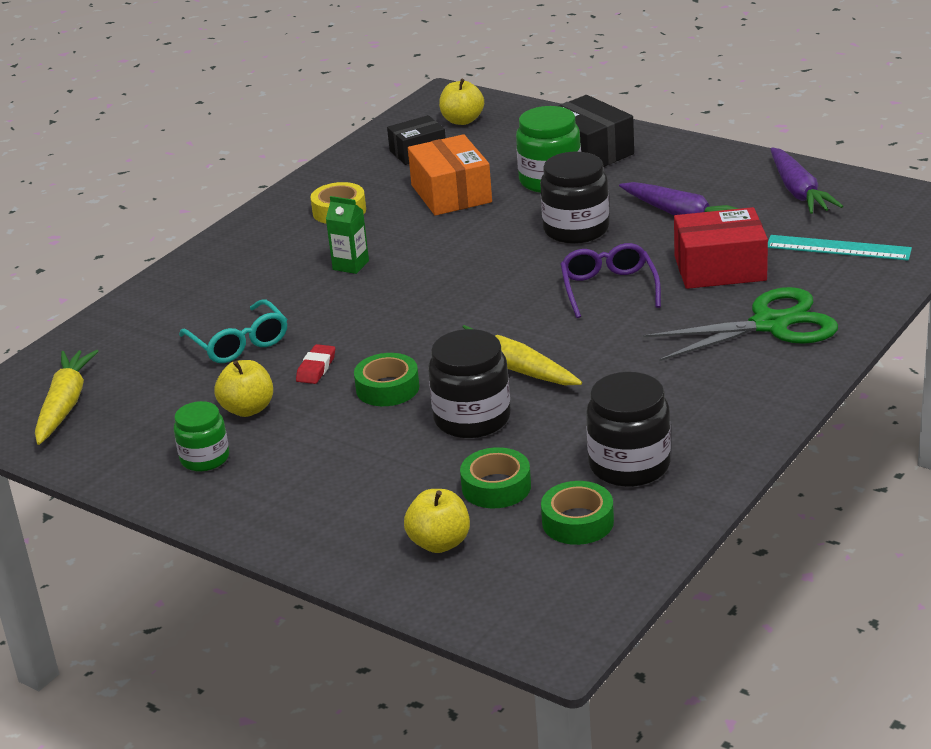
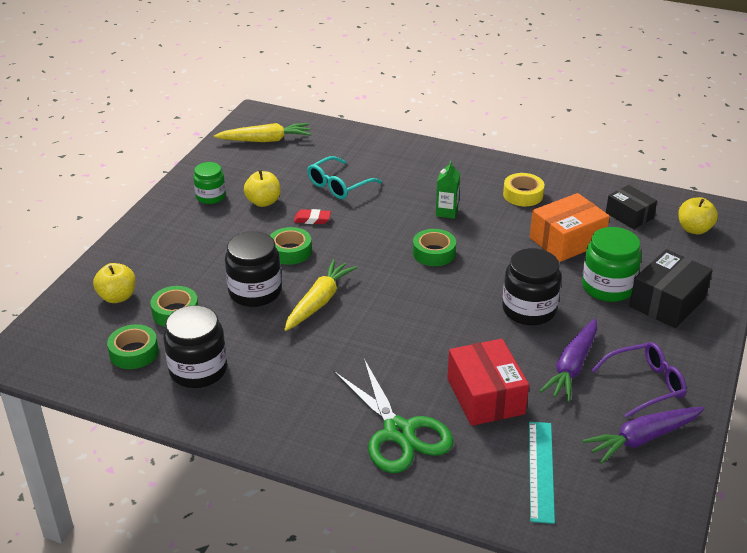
camera: 75 degrees right, 5 degrees up
purple glasses [561,243,661,318] -> purple glasses moved to [591,342,687,418]
none -> green tape [413,229,456,266]

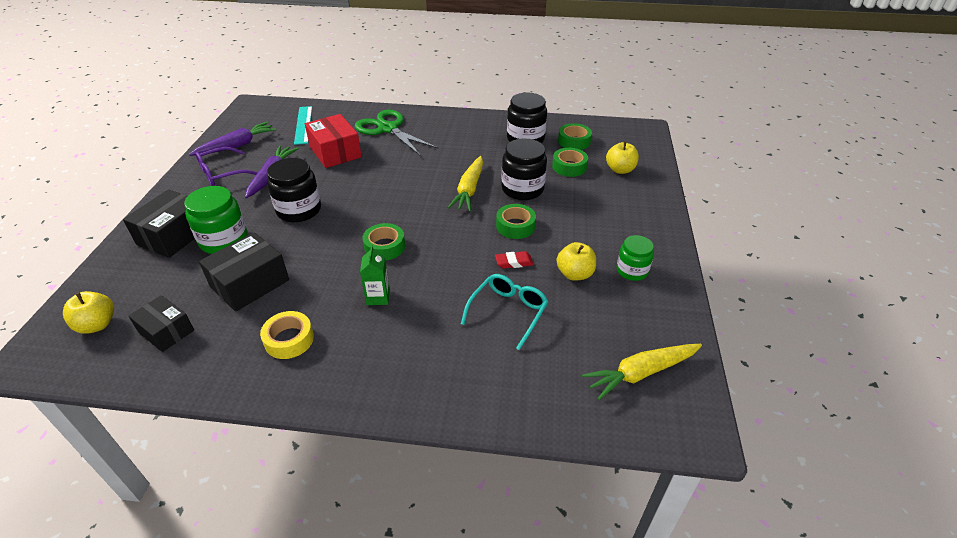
camera: 165 degrees right, 5 degrees up
orange box [530,193,610,262] -> black box [199,232,289,312]

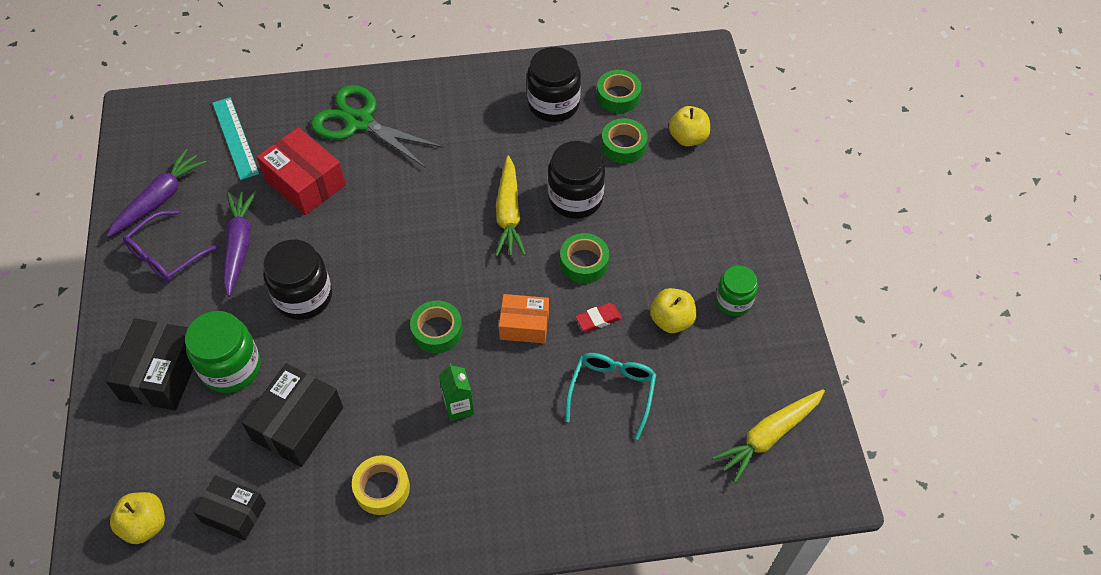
camera: 15 degrees left, 15 degrees up
none -> orange box [499,294,549,343]

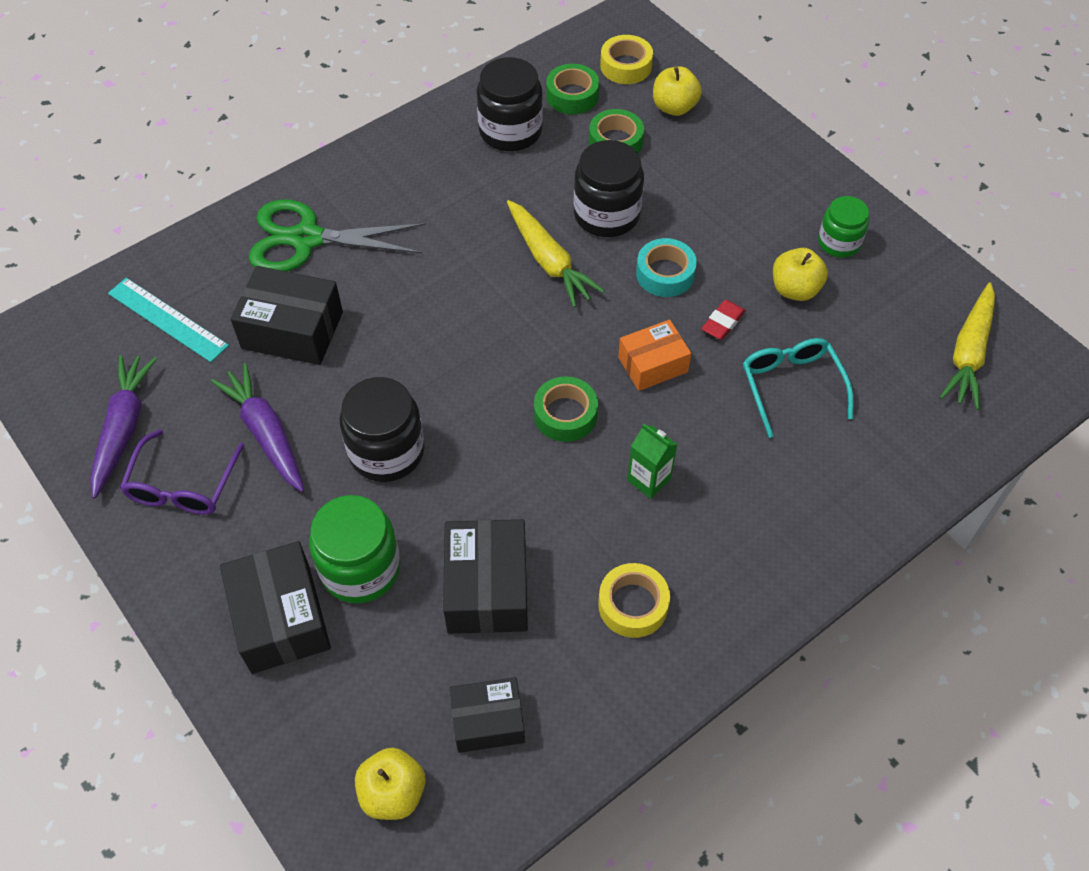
camera: 30 degrees left, 0 degrees up
red box [257,127,346,215] -> black box [230,266,343,365]
green tape [560,233,609,283] -> turquoise tape [636,238,697,297]
none -> yellow tape [600,35,653,84]

